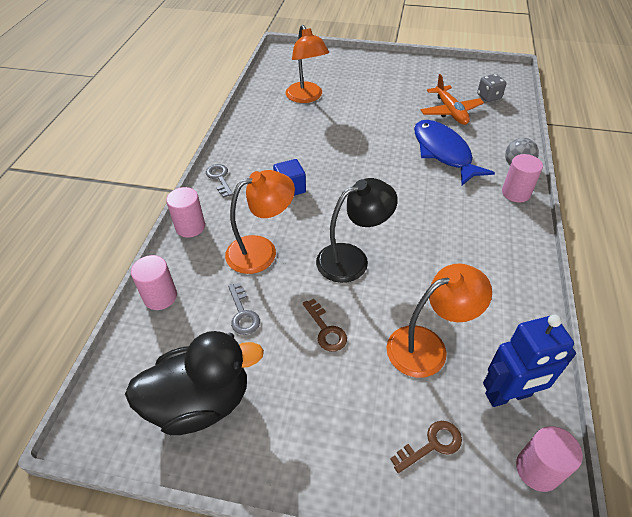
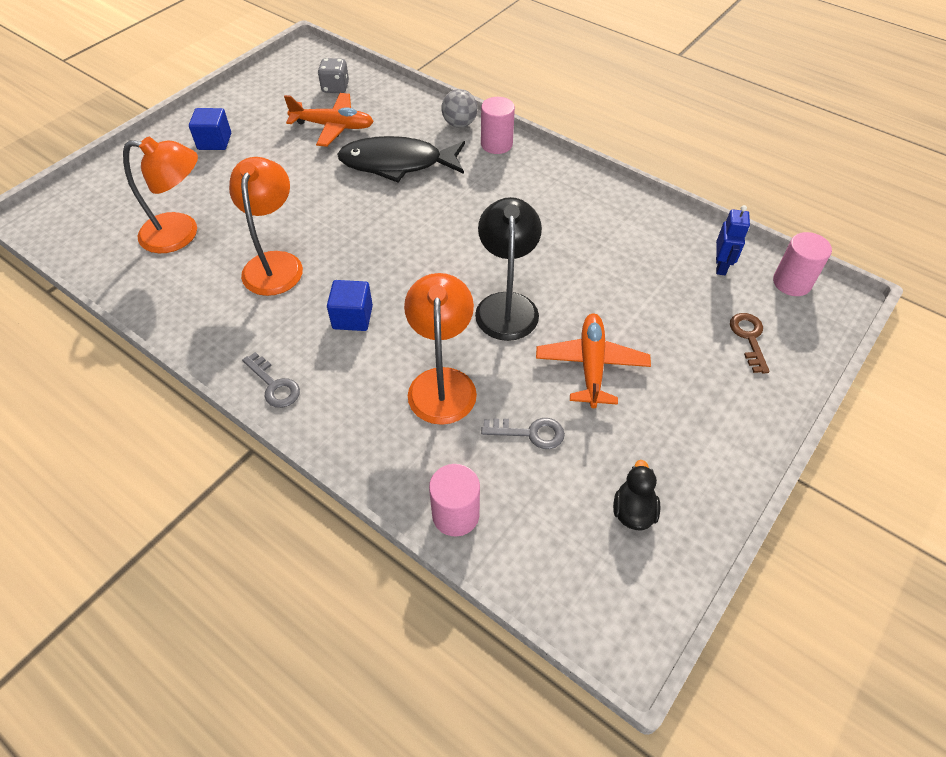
camera: 65 degrees left, 5 degrees up
black duck [125,331,264,435] -> black duck [613,460,660,530], size x0.45
pink cylinder [166,187,205,237] -> none
grey key [206,164,233,198] -> grey key turned 135 degrees counterclockwise [242,352,300,408]
brown key [303,299,347,352] -> orange plane [536,314,651,408]
orange lamp [386,263,492,378] -> orange lamp moved to [229,157,303,296]
blue fish [414,120,495,185] -> black fish [337,136,465,183]
blue robot [483,315,576,407] -> blue robot [716,205,750,275], size x0.59
none -> blue cube [189,108,231,150]

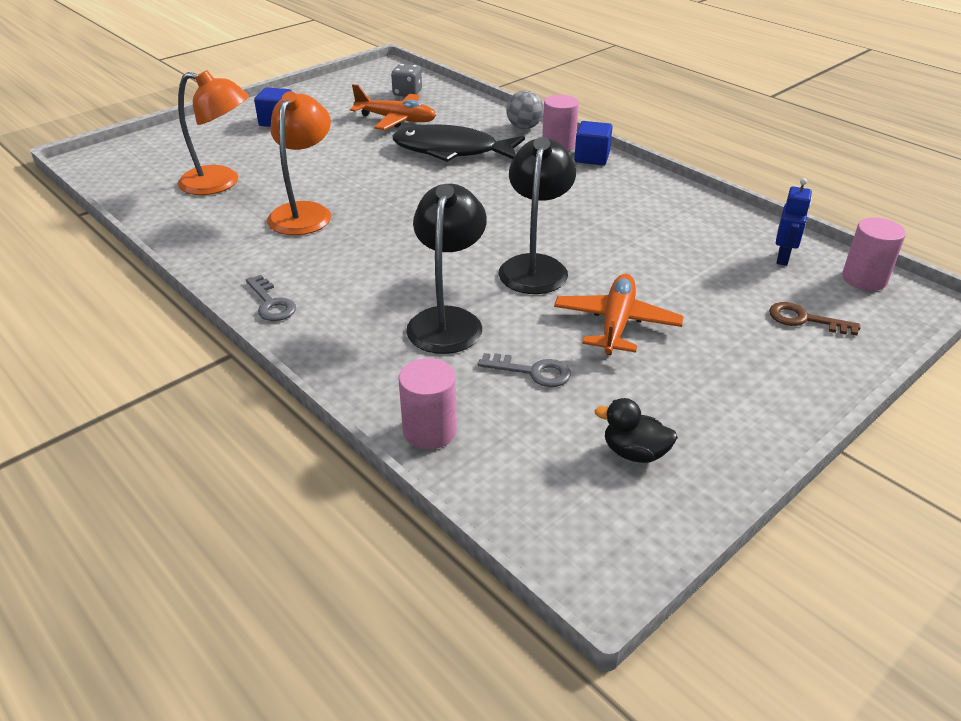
camera: 10 degrees right, 15 degrees down
blue cube [327,280,373,331] -> blue cube moved to [574,121,612,165]
orange lamp [404,273,477,425] -> black lamp [406,184,487,354]
black duck [613,460,660,530] -> black duck turned 90 degrees counterclockwise [594,398,678,463]
brown key [730,313,770,374] -> brown key turned 75 degrees counterclockwise [769,302,861,335]

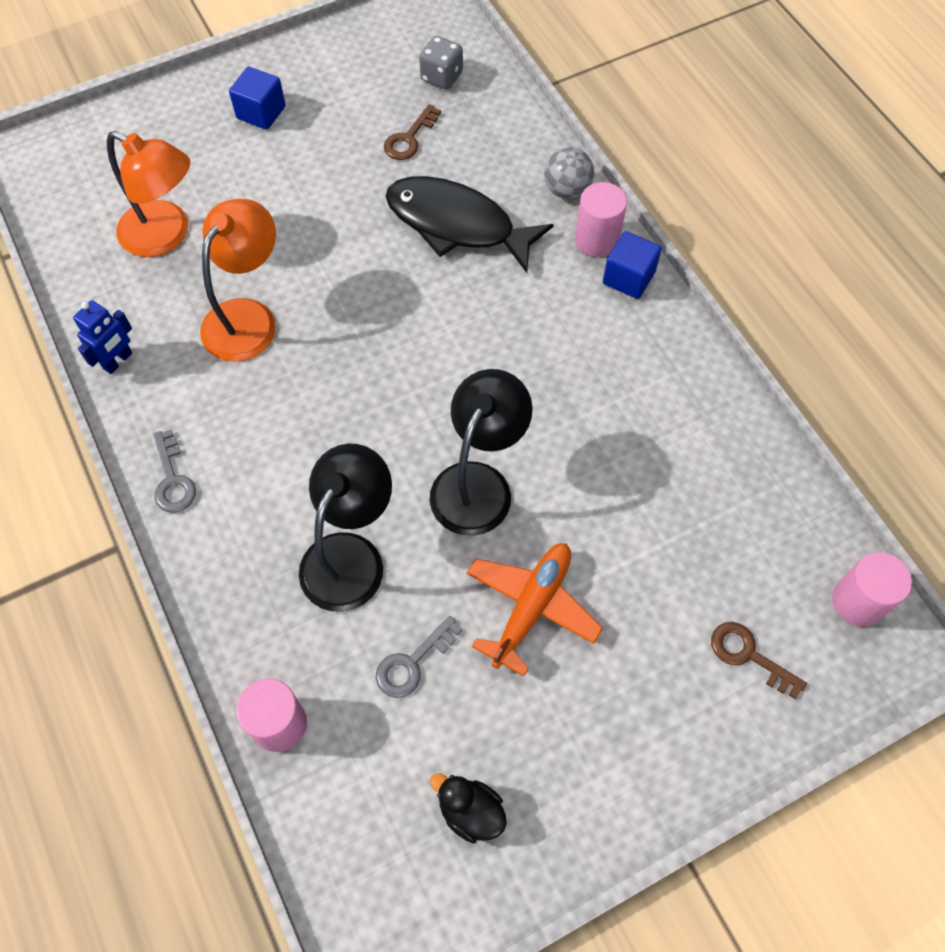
camera: 15 degrees right, 25 degrees up
orange plane [350,84,436,130] -> brown key [384,104,441,160]
grey key [478,353,571,387] -> grey key turned 105 degrees clockwise [376,616,462,698]
blue robot [776,178,812,266] -> blue robot moved to [73,300,132,374]

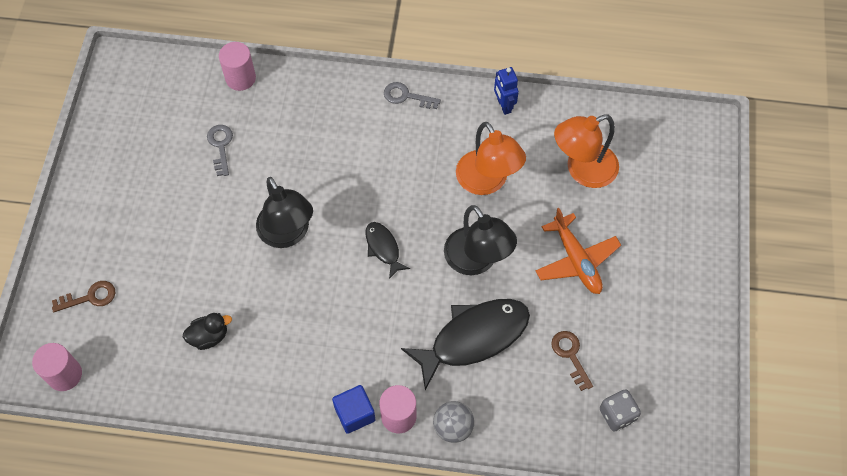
camera: 125 degrees right, 0 degrees up
blue cube [229,67,286,130] -> none
black lamp [299,444,392,612] -> black lamp moved to [444,205,517,275]
black duck [430,774,507,843] -> black duck moved to [183,313,232,350]
orange plane [466,543,603,676] -> orange plane moved to [536,208,621,294]
none -> black fish [366,222,410,279]

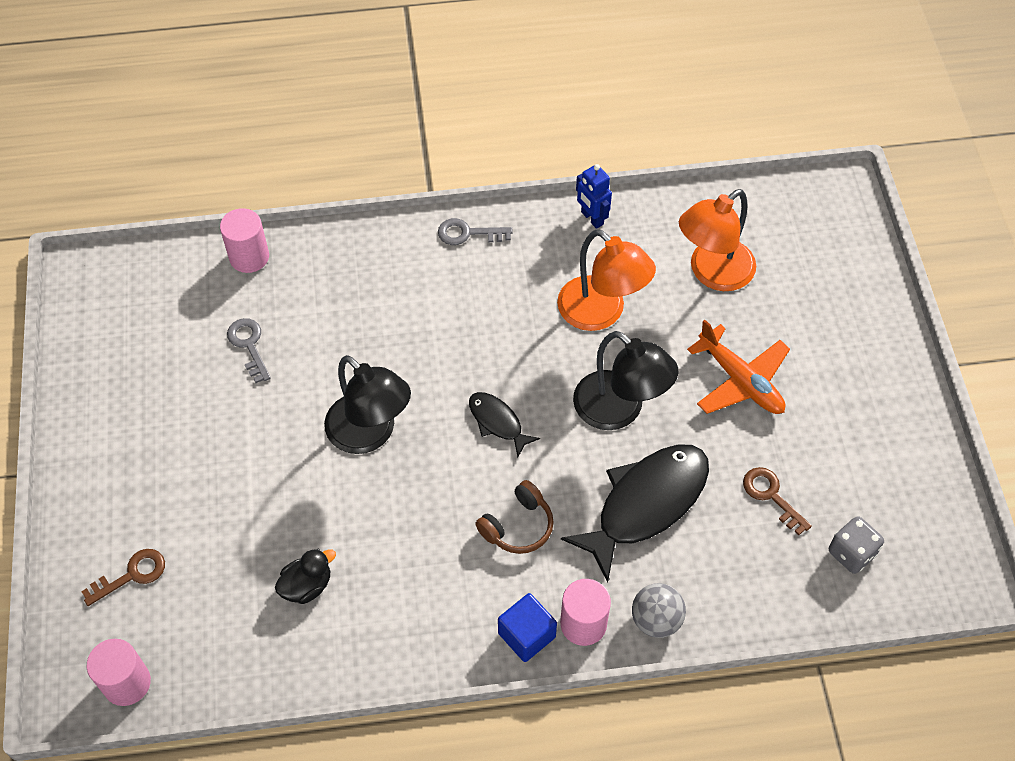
camera: 15 degrees left, 5 degrees down
none -> brown headphones [475,480,554,554]

